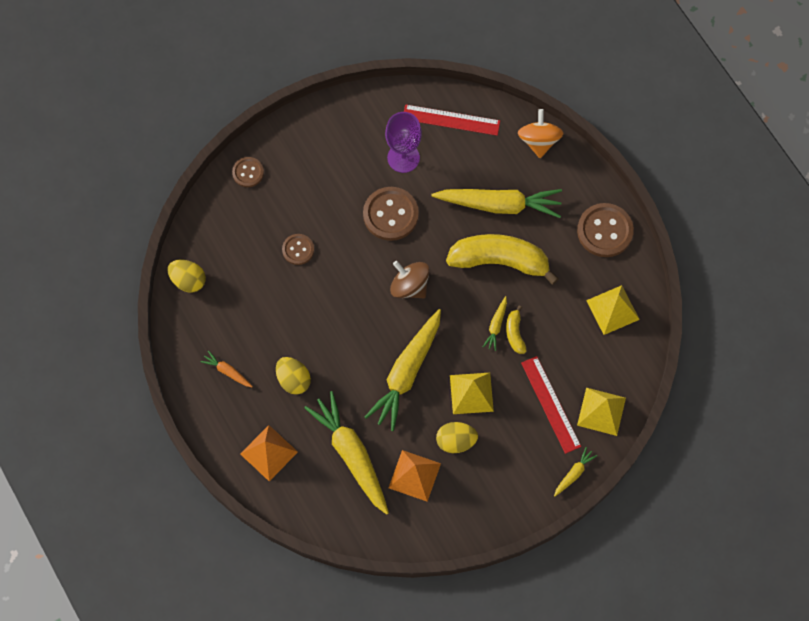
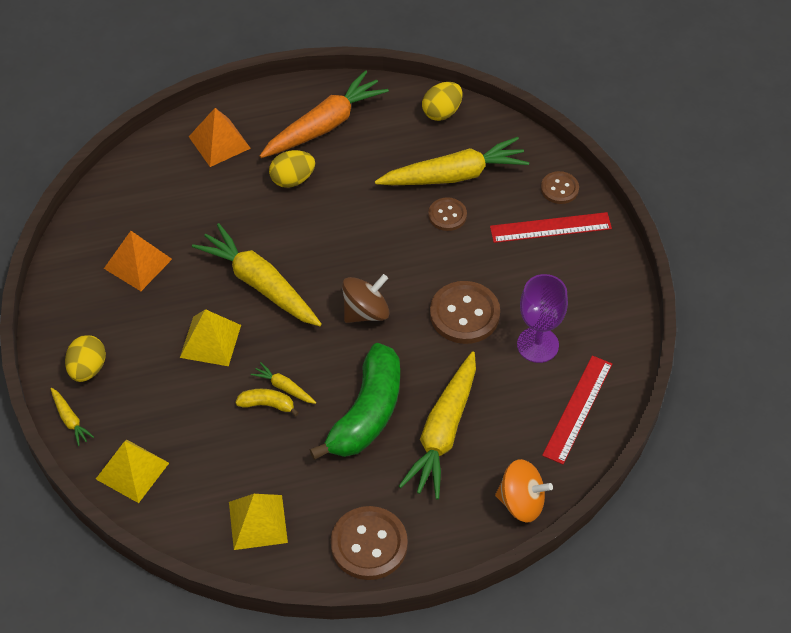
camera: 105 degrees right, 15 degrees down
orange carrot [201,351,253,387] -> orange carrot [260,70,389,158], size x2.28
yellow carrot [304,391,389,515] -> yellow carrot moved to [375,137,529,185]
yellow egg [436,422,478,453] -> yellow egg moved to [65,335,106,382]
yellow banana [446,234,559,285] -> green banana [310,343,400,460]
red ruler [521,356,581,454] -> red ruler moved to [490,212,612,243]

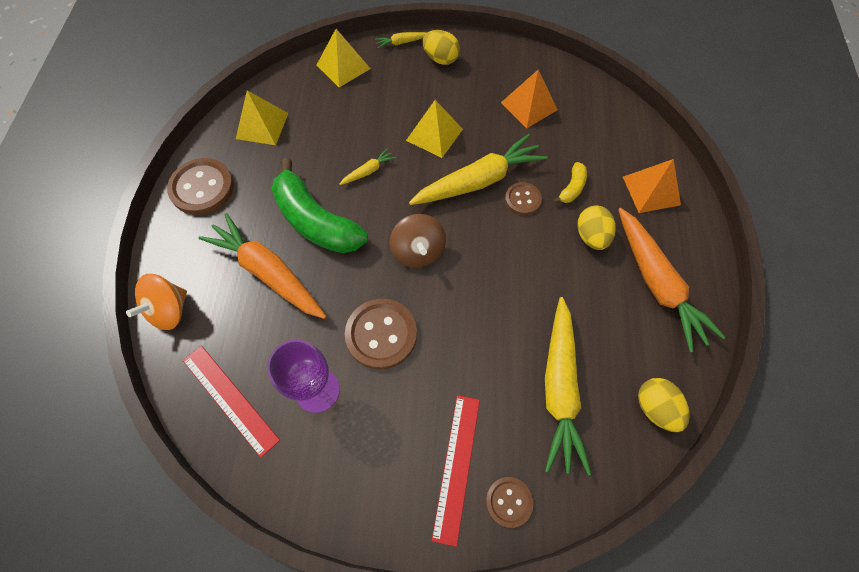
camera: 110 degrees right, 10 degrees up
yellow banana [235,389,299,416] -> yellow banana moved to [553,162,587,203]
yellow carrot [398,351,476,499] -> orange carrot [198,213,326,319]
brown button [428,197,467,231] -> brown button moved to [505,182,542,215]

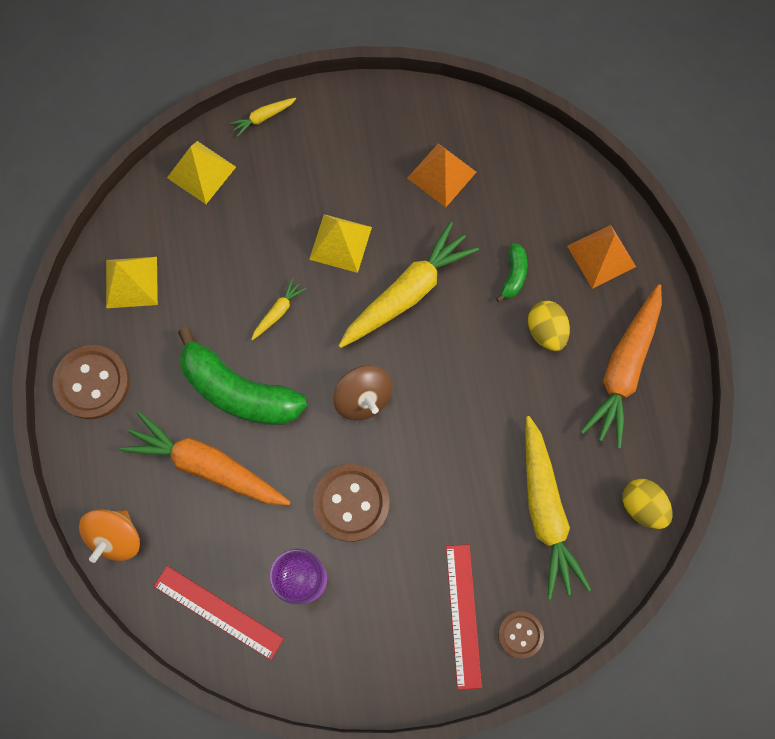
camera: 15 degrees left, 10 degrees up
yellow egg [423,30,460,65] -> none
brown button [505,182,542,215] -> none
yellow banana [553,162,587,203] -> green banana [496,243,527,302]
orange carrot [618,208,725,353] -> orange carrot turned 60 degrees clockwise [580,284,662,448]

